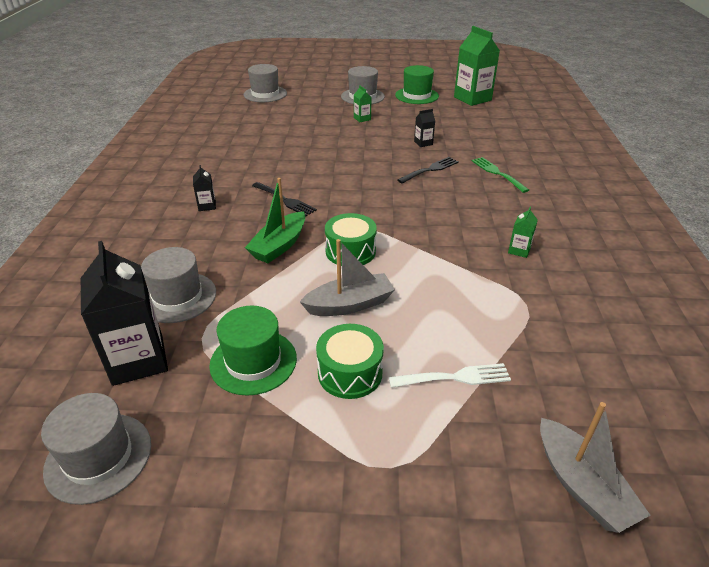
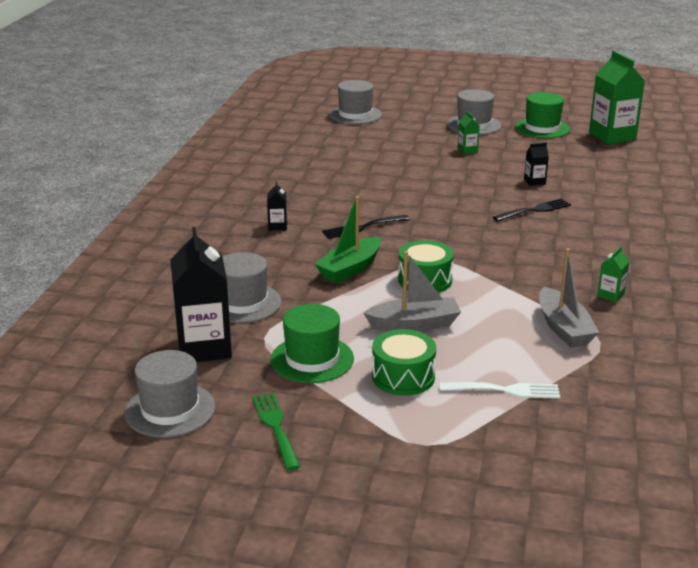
camera: 10 degrees right, 10 degrees down
black fork [252,182,317,216] -> black fork turned 105 degrees clockwise [322,215,410,239]
green fork [472,157,529,193] -> green fork moved to [252,393,301,470]
grey boat [540,402,651,533] -> grey boat moved to [539,248,599,348]

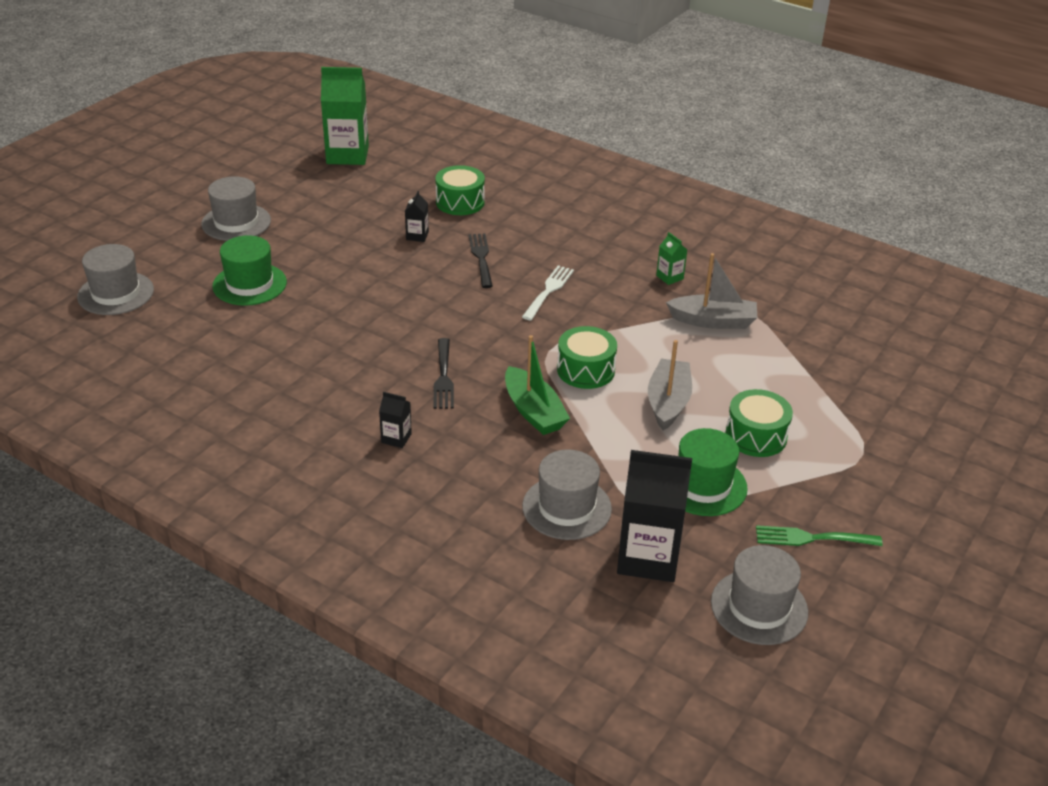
camera: 70 degrees left, 10 degrees up
white fork [440,382,560,399] -> white fork moved to [522,265,574,320]
green carton [458,111,480,154] -> none
green hat [515,92,570,138] -> green hat moved to [212,235,287,306]
none -> green drum [435,165,485,215]

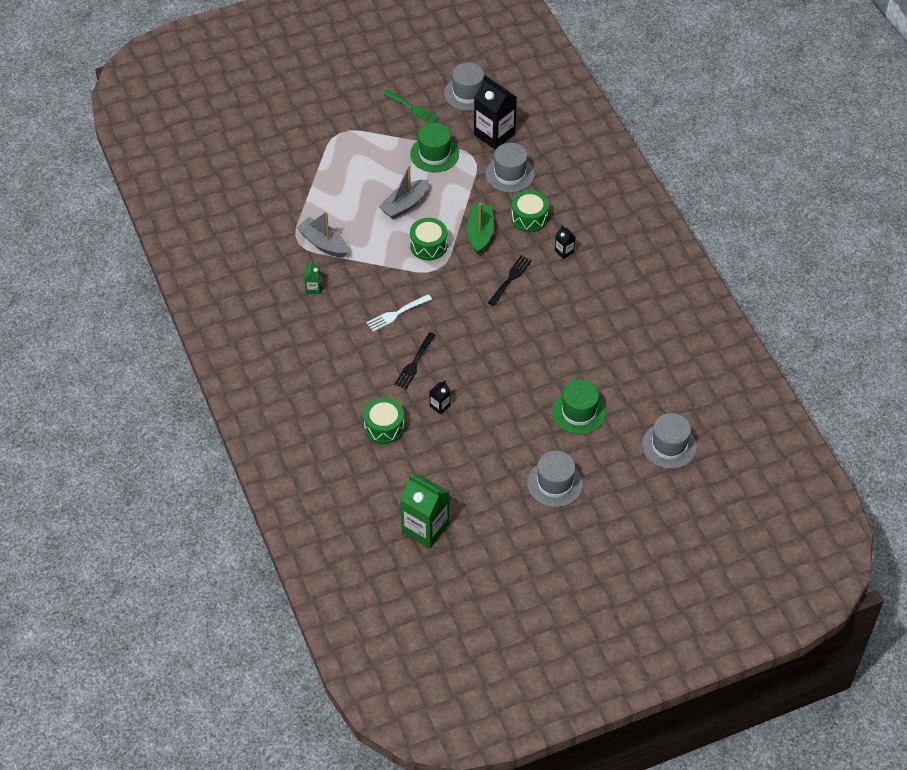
camera: 145 degrees left, 15 degrees up
green drum [725,389,793,457] -> green drum moved to [511,190,549,232]

